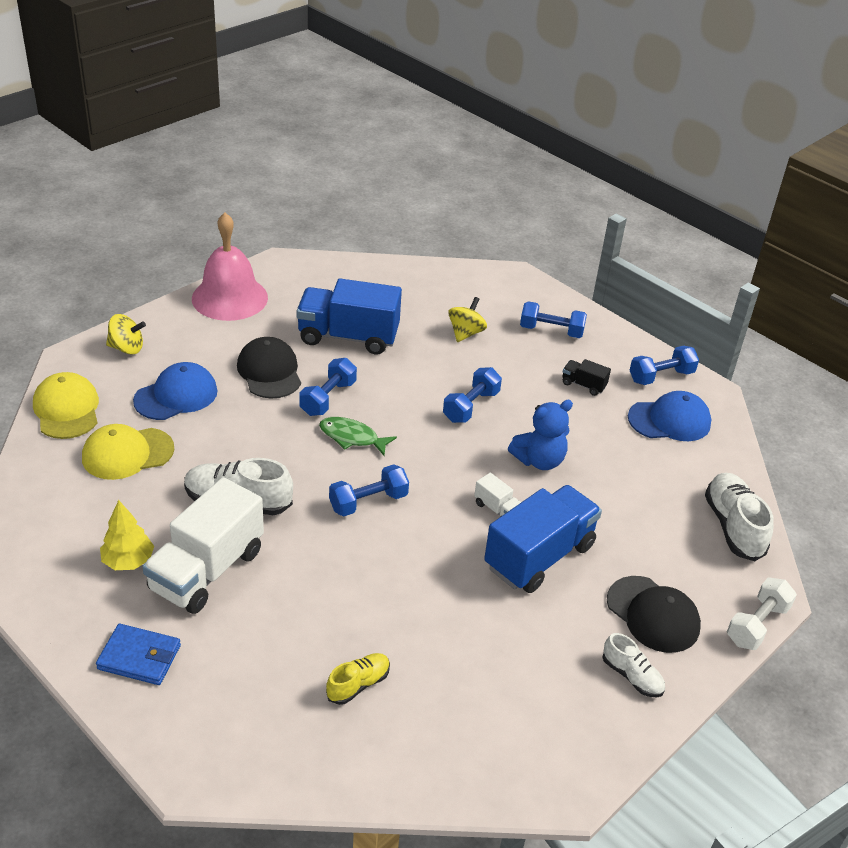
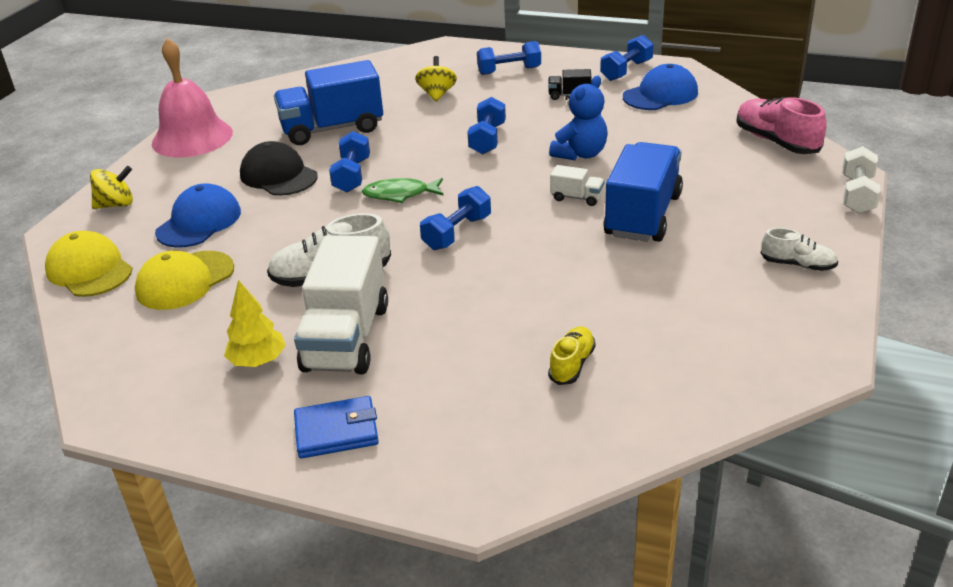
camera: 20 degrees left, 5 degrees down
black cap [607,576,701,653] -> none
white shoe [705,473,774,561] -> pink shoe [736,97,827,154]

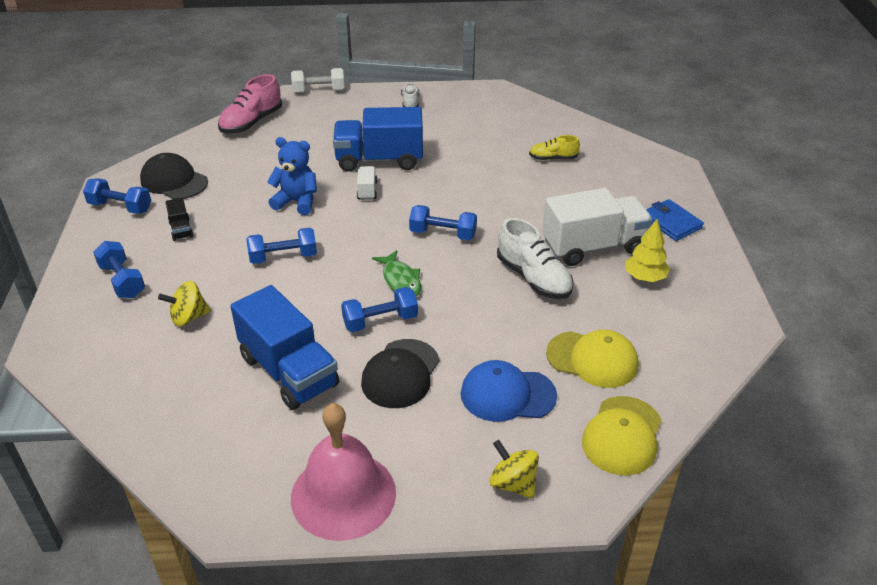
camera: 115 degrees left, 5 degrees up
blue cap [623,64,698,110] -> black cap [140,153,208,199]

